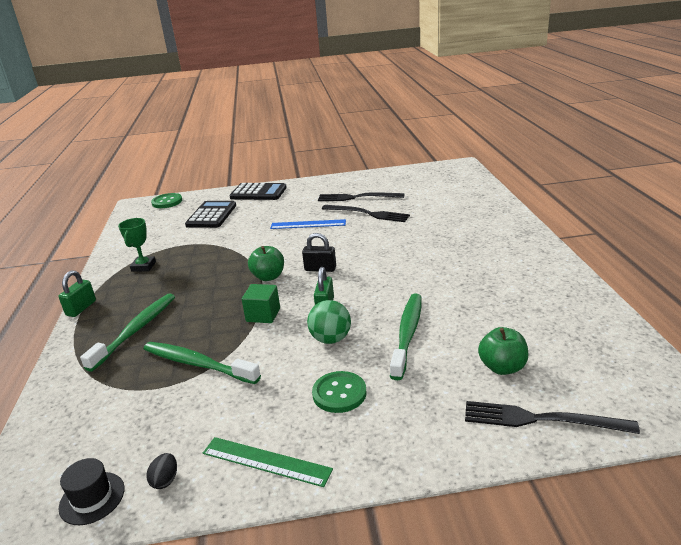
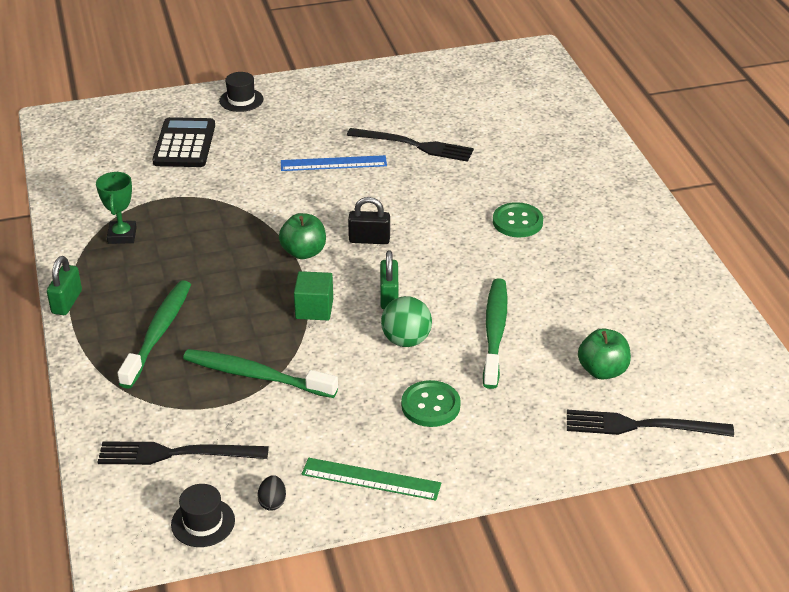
camera: 10 degrees left, 10 degrees up
green button [151,193,182,208] -> green button moved to [493,202,543,238]
black calculator [229,183,287,200] -> black hat [219,72,263,112]
black fork [318,192,404,201] -> black fork moved to [98,442,269,465]

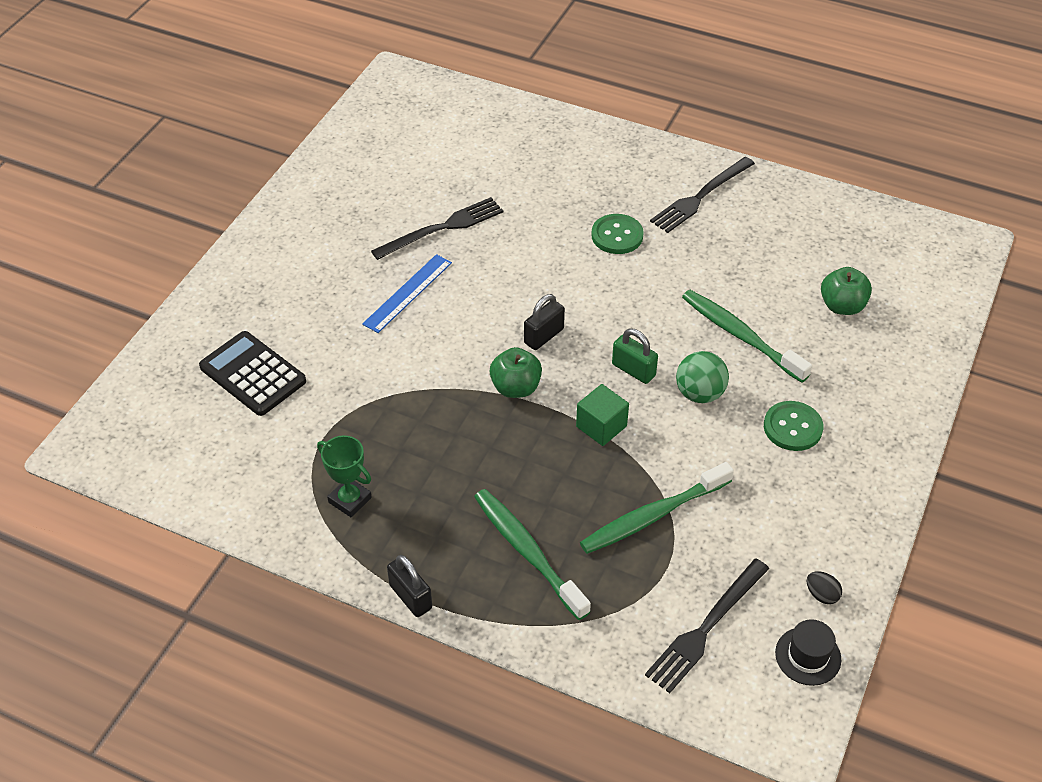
camera: 50 degrees left, 10 degrees up
green padlock [47,256,82,315] -> black padlock [387,555,432,617]
black hat [219,72,263,112] -> none
green ruler [302,458,441,501] -> none
black fork [567,410,734,437] -> black fork moved to [650,157,755,233]

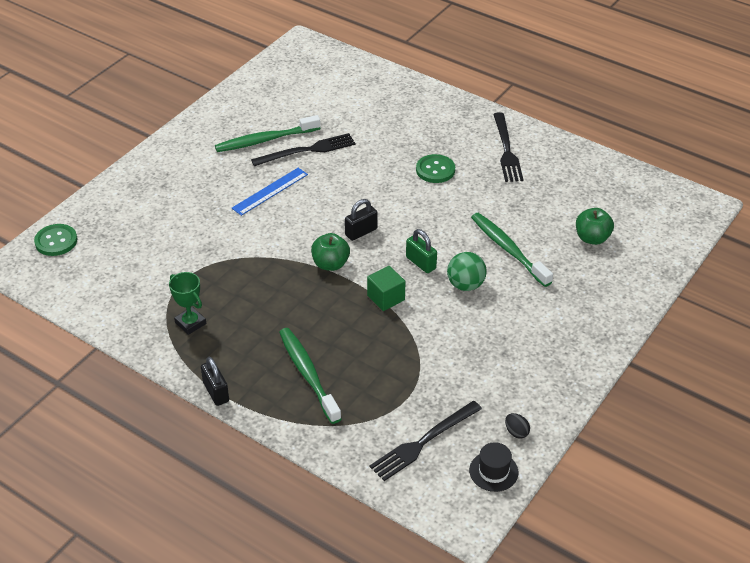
camera: 10 degrees right, 5 degrees down
black calculator [199,331,306,416] -> none
green toothbrush [580,462,734,554] -> green toothbrush moved to [215,115,321,152]
black fork [650,157,755,233] -> black fork turned 60 degrees counterclockwise [493,112,524,182]
green button [764,401,823,451] -> green button moved to [34,224,77,256]

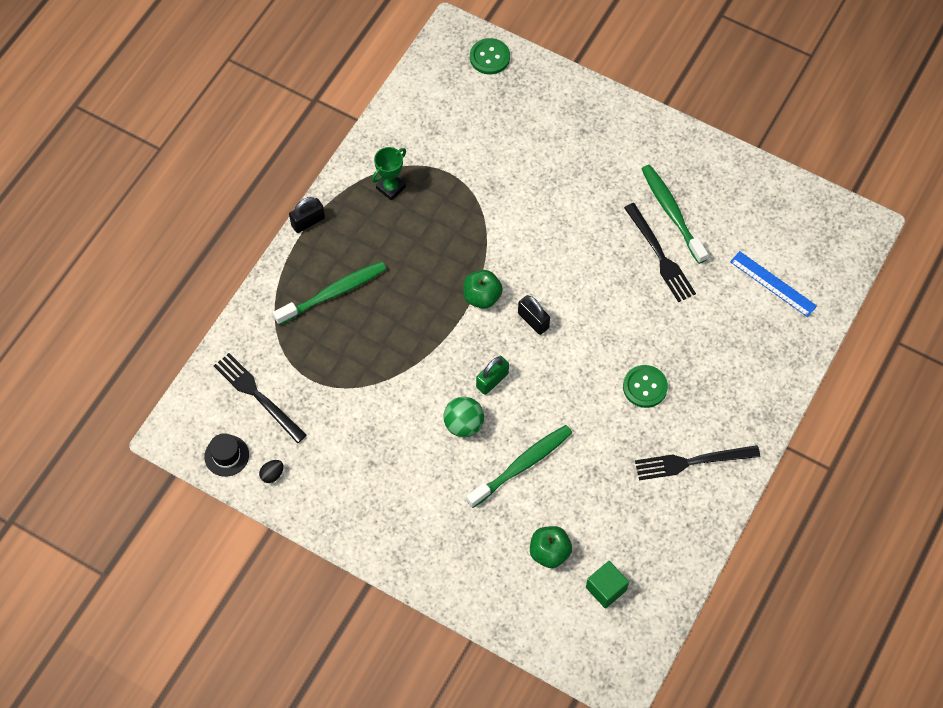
camera: 85 degrees right, 20 degrees up
blue ruler [232,168,308,216] -> blue ruler moved to [730,251,817,317]
green cube [367,266,405,311] -> green cube moved to [586,561,629,609]

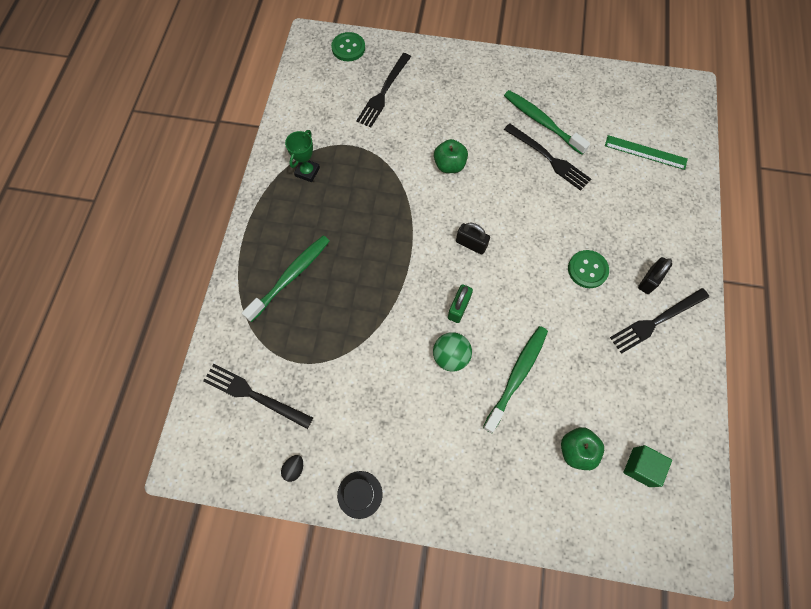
camera: 20 degrees left, 5 degrees up
black hat [204,433,249,477] -> black hat moved to [337,471,383,519]
black padlock [289,197,325,233] -> black padlock moved to [638,257,672,294]
green apple [463,270,503,309] -> green apple moved to [434,139,468,173]
blue ruler [730,251,817,317] -> green ruler [605,135,688,170]
none -> black fork [356,53,411,128]

